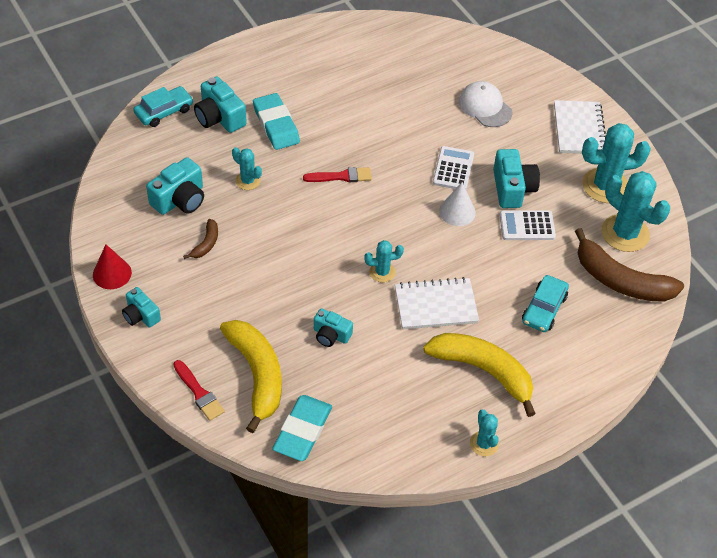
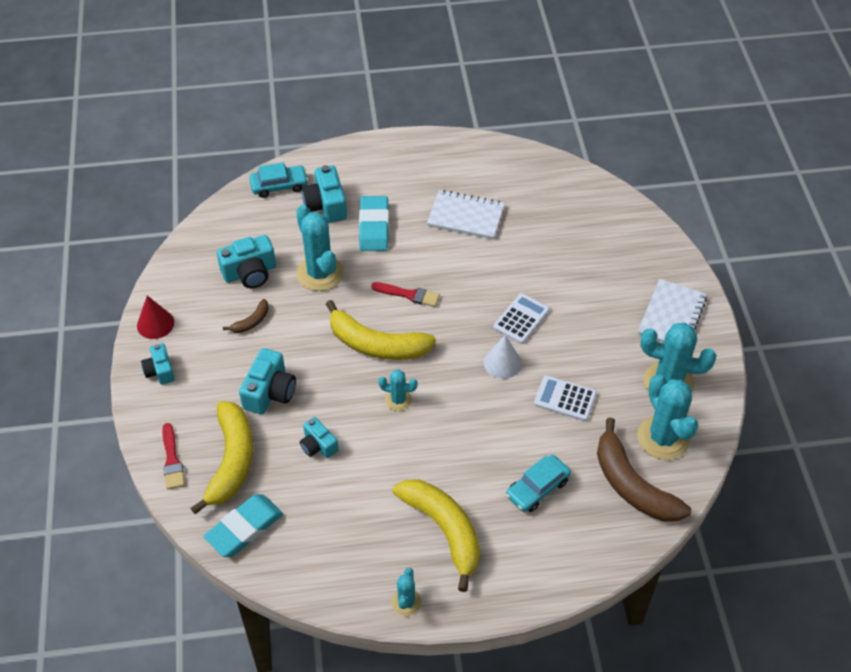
camera: 25 degrees right, 0 degrees up
turquoise cactus [232,147,262,190] -> turquoise cactus [296,205,344,291], size x1.90
white notebook [395,277,479,329] -> white notebook moved to [427,190,505,239]
white cap [459,81,513,127] -> none
turquoise camera [493,149,540,208] -> turquoise camera moved to [239,348,296,414]
none -> yellow banana [326,300,436,360]

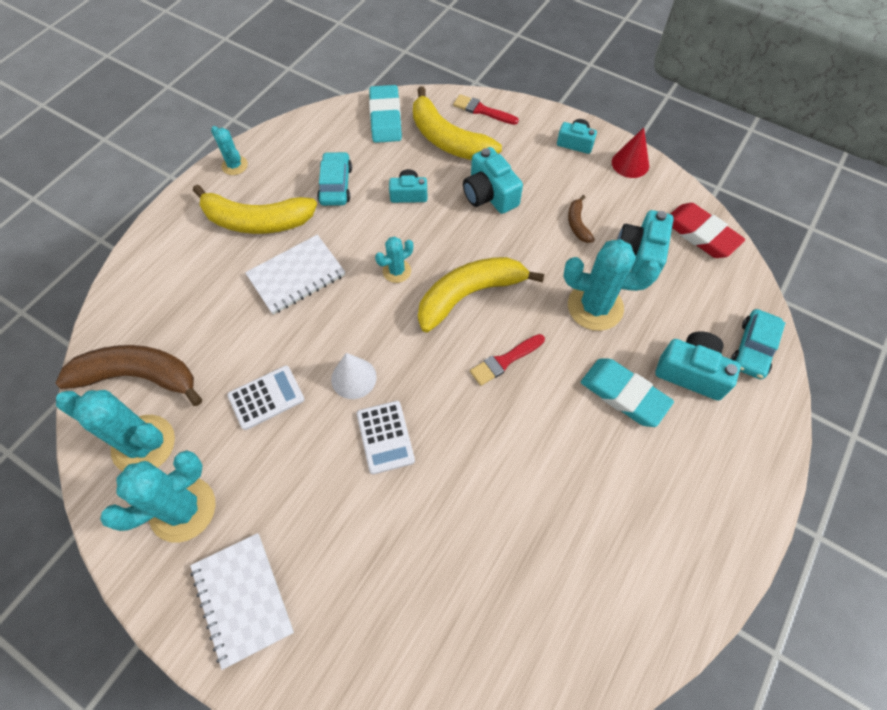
camera: 130 degrees right, 10 degrees up
white notebook [427,190,505,239] -> white notebook moved to [245,235,345,315]
turquoise car [506,455,571,512] -> turquoise car moved to [317,152,352,206]
none -> red eraser [671,203,745,258]

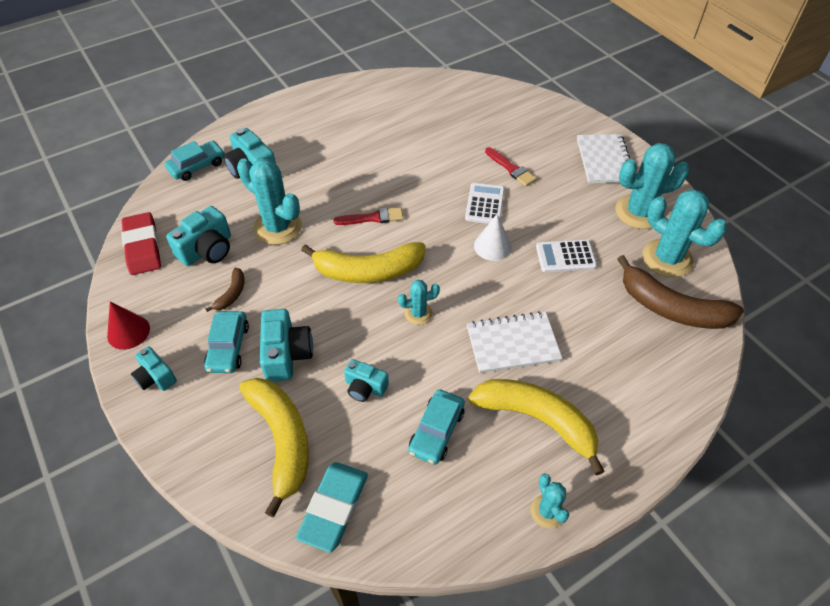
camera: 155 degrees left, 10 degrees down
red brush [453,94,519,125] -> red brush moved to [485,147,537,186]
turquoise eraser [581,359,674,427] -> none
none -> turquoise car [204,311,249,373]

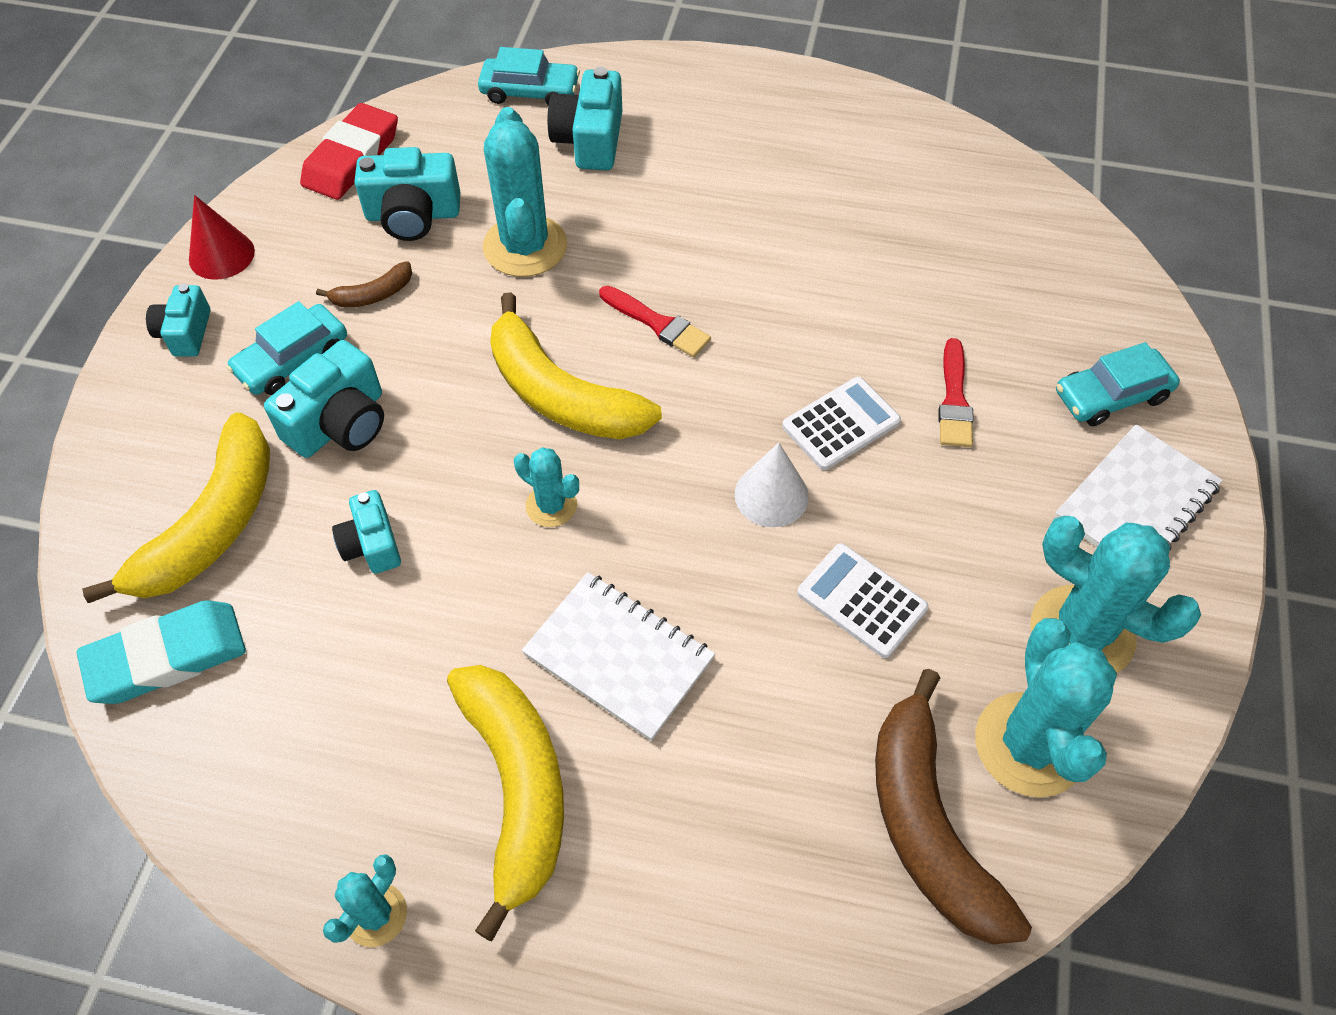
camera: 45 degrees right, 5 degrees up
turquoise car [408,390,465,465] -> turquoise car moved to [1056,342,1180,426]

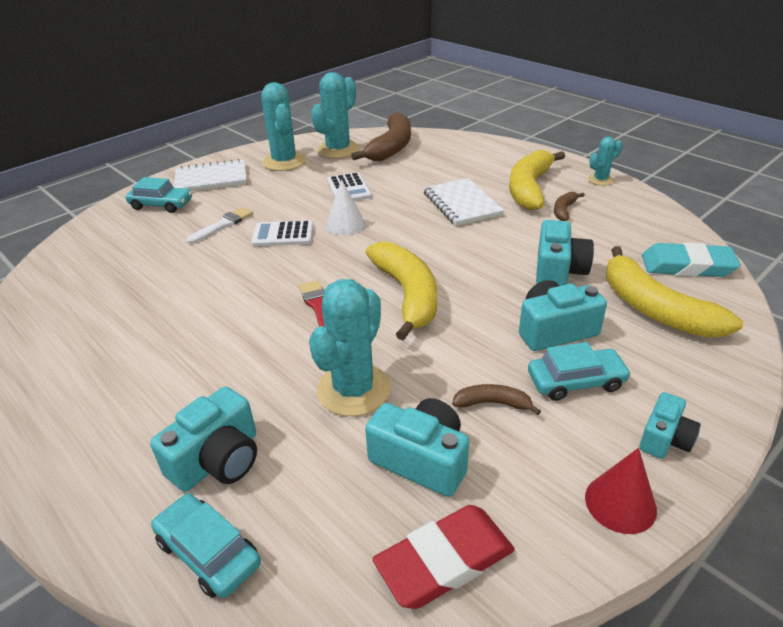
camera: 145 degrees left, 20 degrees down
yellow banana [82,412,270,603] -> yellow banana turned 90 degrees counterclockwise [606,246,743,338]
turquoise camera [332,490,401,574] -> turquoise camera [536,220,594,286], size x1.57
turquoise cactus [514,447,579,527] -> none
red brush [938,338,974,447] -> white brush [186,207,253,244]
none -> brown banana [554,192,585,221]

